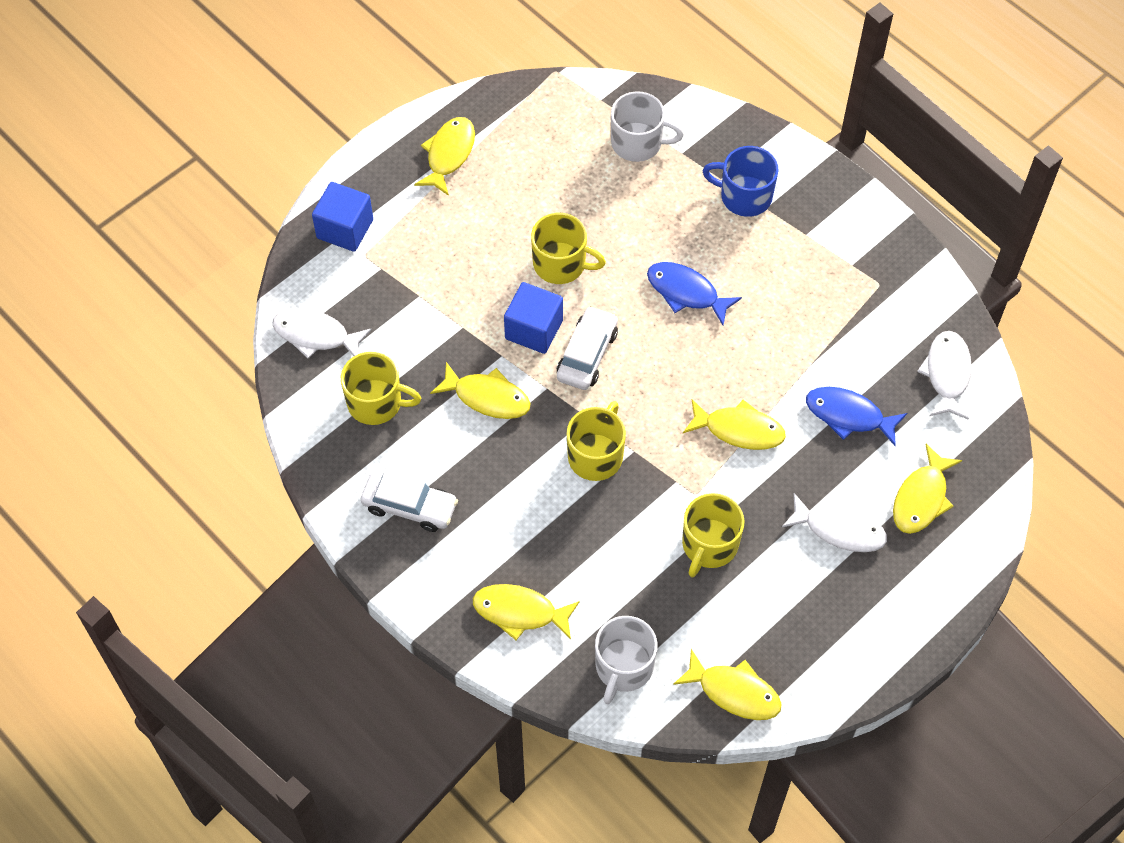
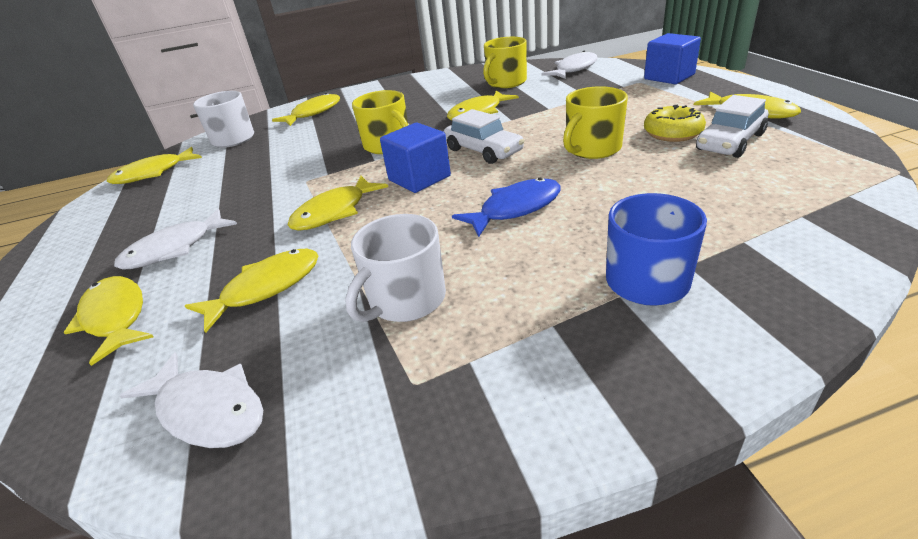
camera: 120 degrees right, 25 degrees down
white car [361,470,458,532] -> white car moved to [696,95,768,158]
blue cube [504,282,563,354] -> blue cube moved to [380,122,451,193]
white mug [611,91,684,162] -> white mug moved to [345,214,446,322]
yellow mug [682,493,745,577] -> none
blue fish [806,387,907,446] -> yellow fish [185,249,318,333]
none -> yellow donut [644,105,706,142]

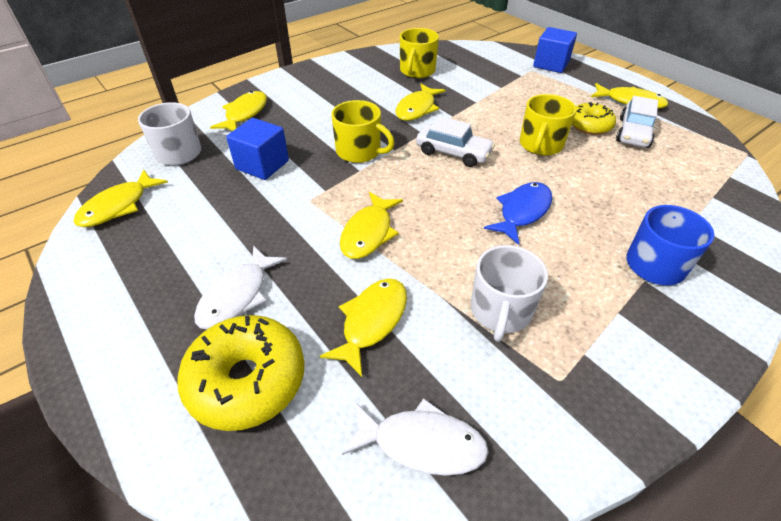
camera: 25 degrees left, 10 degrees up
yellow fish [63,276,153,366] -> yellow donut [178,315,305,431]
blue cube [380,122,451,193] -> blue cube moved to [226,118,289,180]
white fish [541,51,597,79] -> none

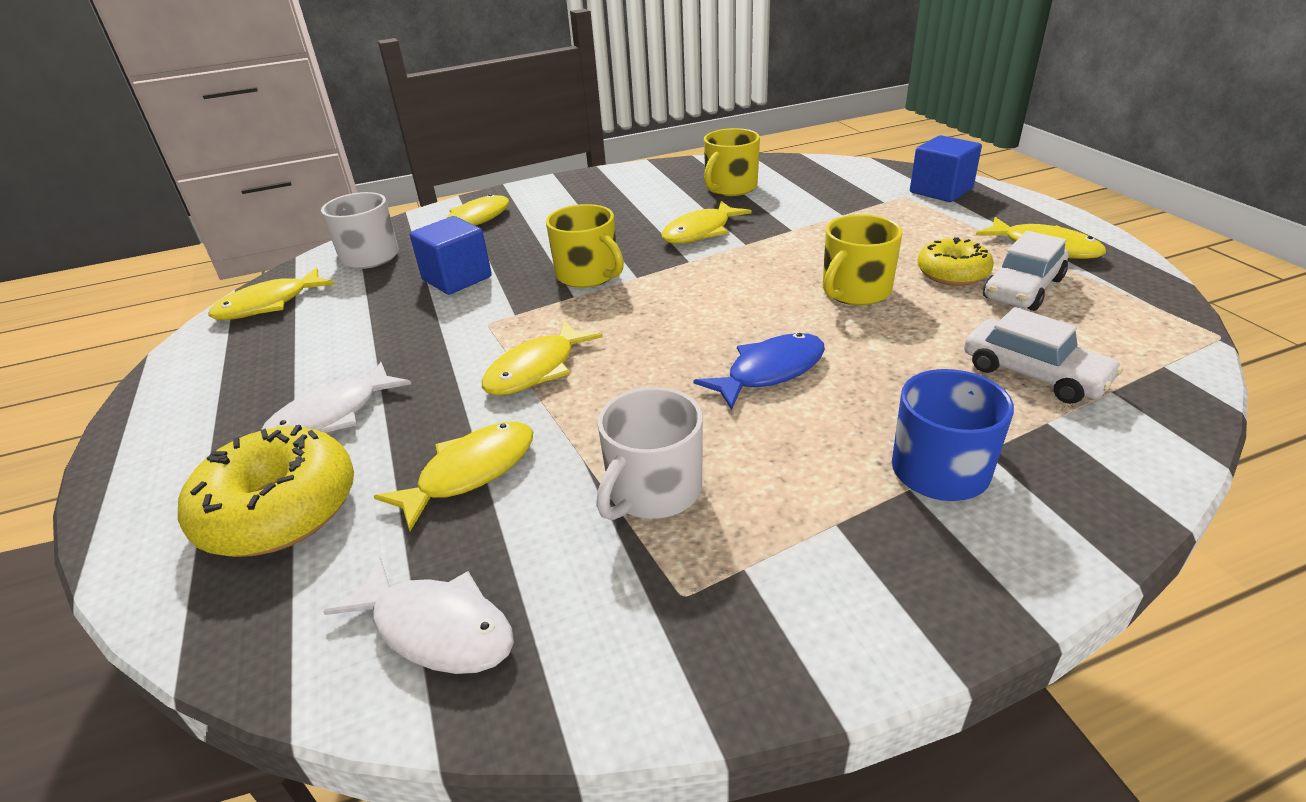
camera: 20 degrees right, 10 degrees down
white car [416,116,495,167] -> white car moved to [964,307,1123,404]

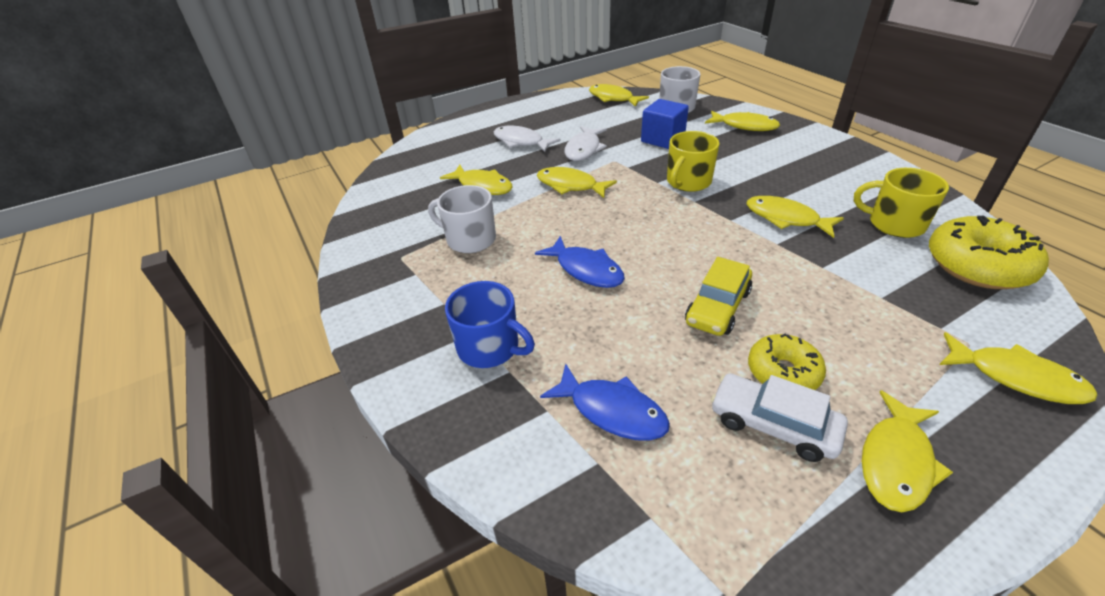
camera: 80 degrees right, 5 degrees up
yellow donut [178,425,354,557] -> yellow donut moved to [929,215,1049,289]
white fish [323,557,514,674] -> white fish moved to [564,126,607,161]
yellow mug [823,214,903,305] -> yellow car [685,257,752,336]
blue cube [910,135,982,202] -> yellow fish [939,332,1098,404]
white car [964,307,1123,404] -> blue fish [540,364,670,441]

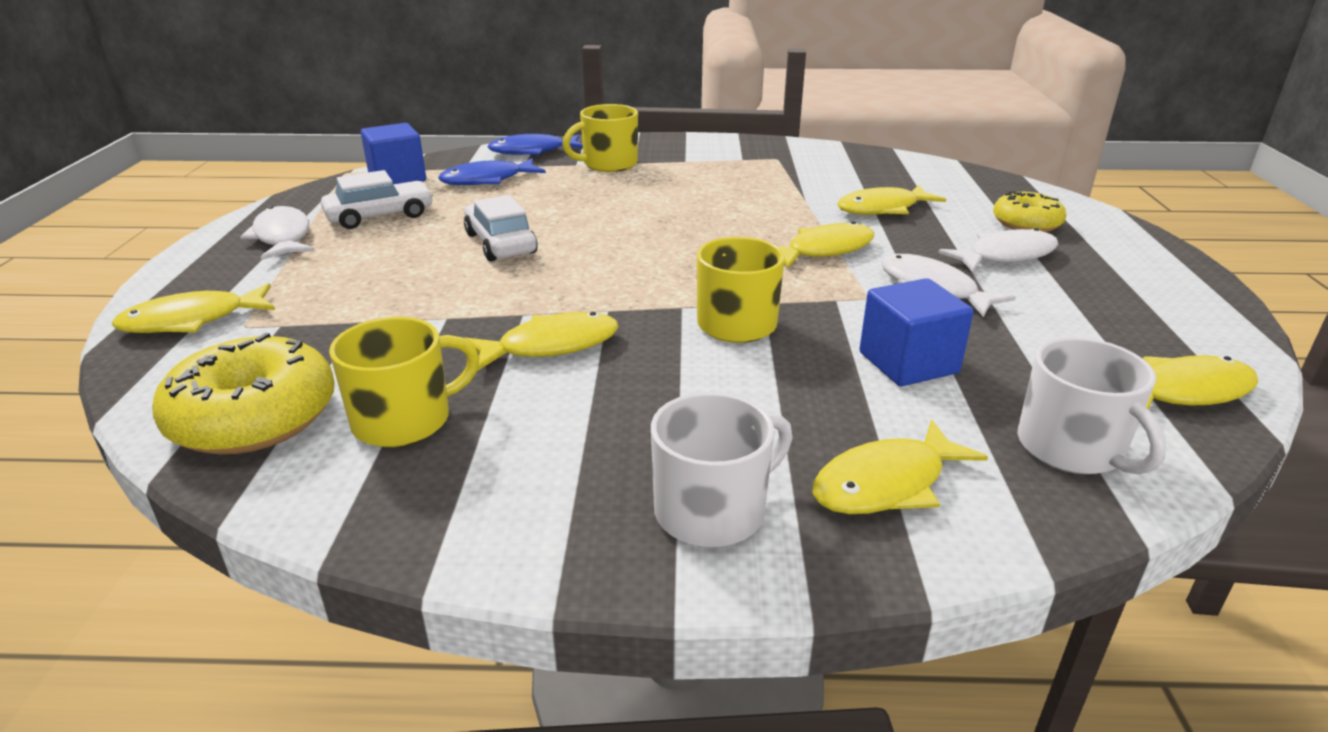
camera: 120 degrees right, 10 degrees down
white mug [428,185,496,253] -> white mug moved to [651,392,793,547]
blue mug [445,281,535,368] -> yellow mug [562,104,638,172]
blue fish [535,236,625,288] -> blue fish moved to [487,134,583,155]
yellow car [685,257,752,336] -> white car [464,195,538,261]
yellow donut [748,334,826,390] -> yellow donut moved to [993,191,1066,232]
yellow fish [862,390,953,512] -> white fish [240,206,315,260]
none -> blue cube [361,123,426,184]

